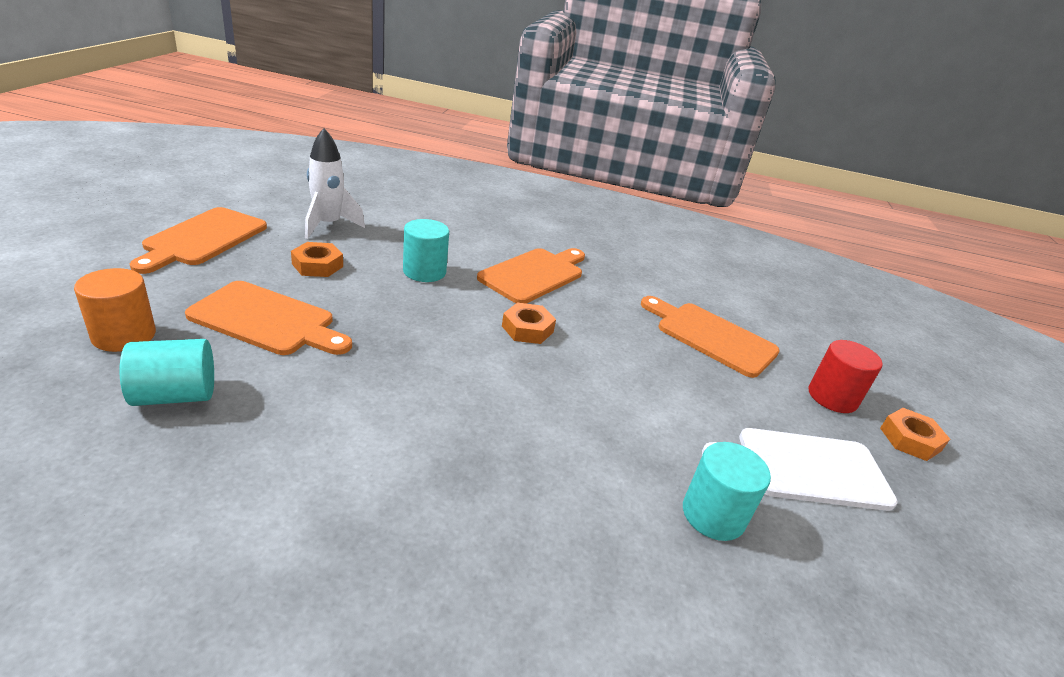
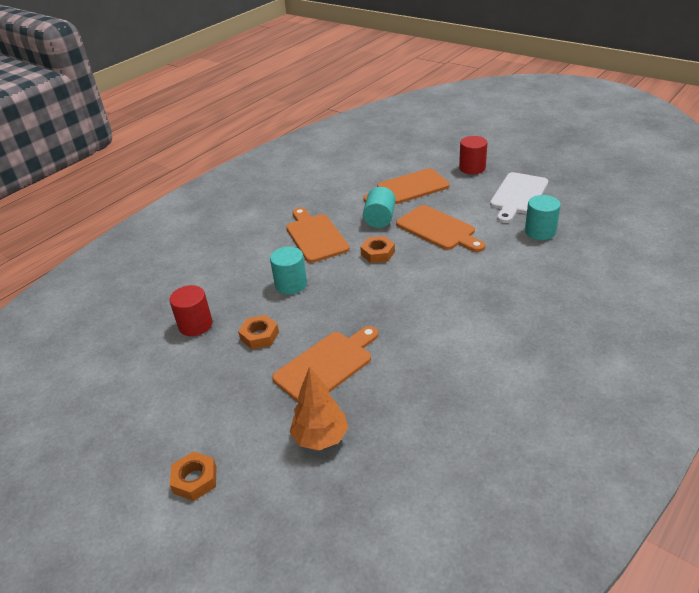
camera: 55 degrees left, 5 degrees up
orange cylinder [74,268,156,352] -> orange tree [289,367,348,450]
turquoise cylinder [119,339,214,406] -> turquoise cylinder moved to [363,187,396,228]
orange cutting board [130,207,267,274] -> orange cutting board moved to [396,205,485,252]
white rocket [305,128,365,239] -> red cylinder [169,285,213,336]
orange nut [880,408,950,461] -> orange nut moved to [170,451,217,501]

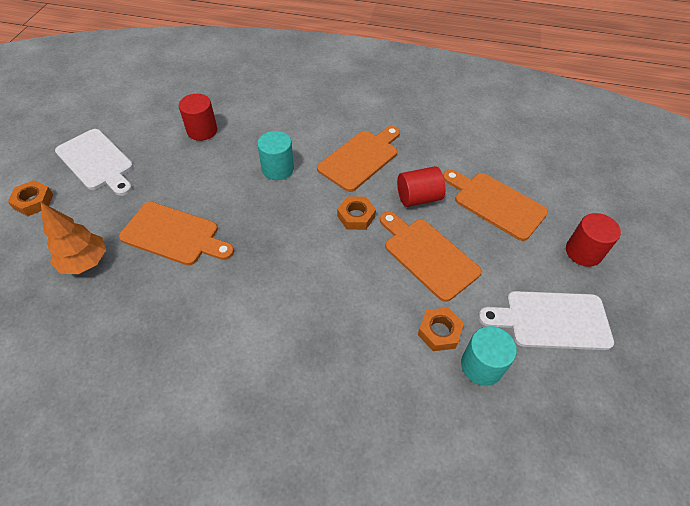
camera: 60 degrees right, 15 degrees up
orange nut [238,315,279,349] -> orange nut moved to [418,307,464,351]
turquoise cylinder [363,187,396,228] -> red cylinder [397,166,445,207]
orange cutting board [396,205,485,252] -> orange cutting board turned 120 degrees clockwise [380,211,482,302]
none -> white cutting board [55,129,134,196]

